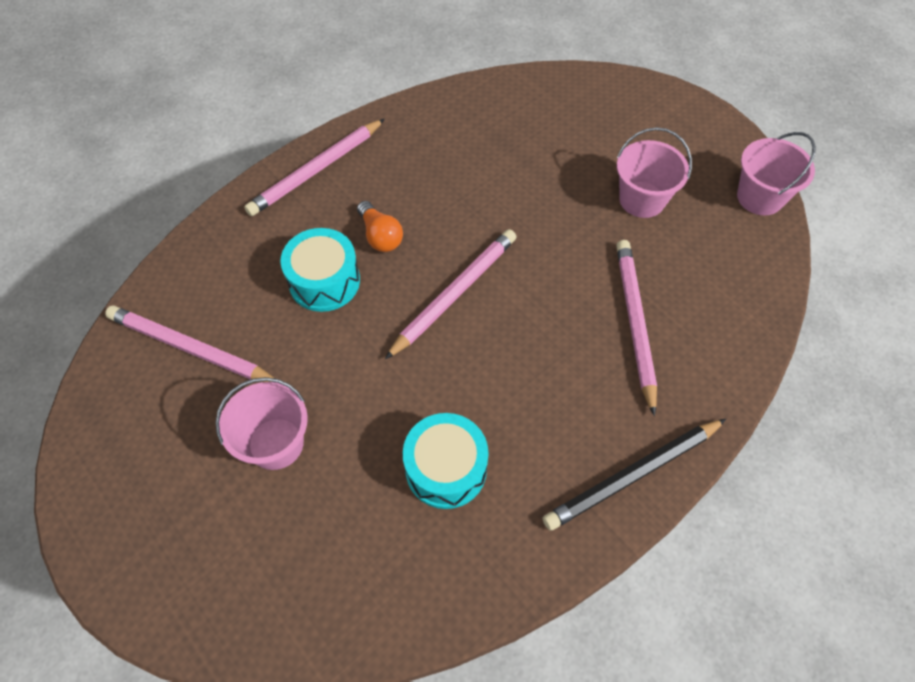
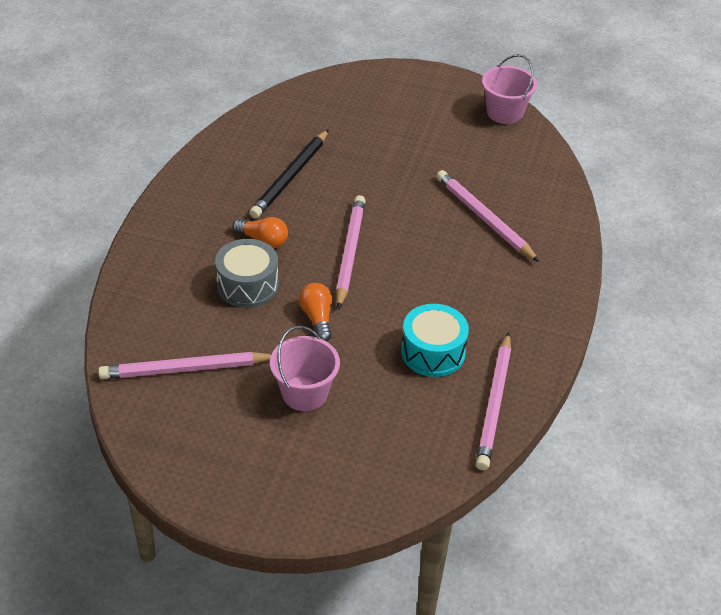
camera: 35 degrees left, 15 degrees down
pink pencil [244,119,385,216] -> pink pencil moved to [476,332,511,470]
turquoise drum [281,228,360,312] -> grey drum [215,239,279,308]
black pencil [543,419,726,530] -> black pencil moved to [249,129,329,219]
pink bucket [617,127,692,218] -> none
none -> orange light bulb [299,283,332,341]

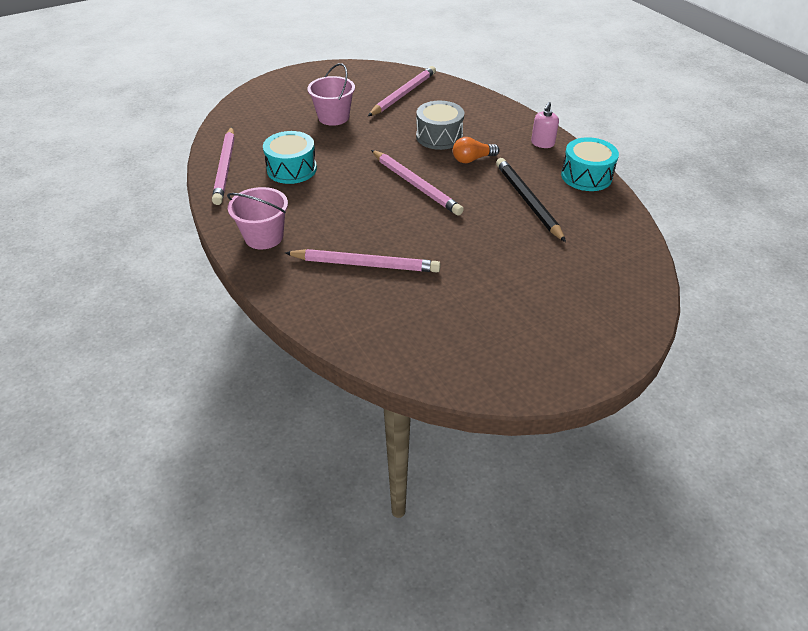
camera: 135 degrees right, 0 degrees up
orange light bulb [299,283,332,341] -> none
pink pencil [476,332,511,470] -> pink pencil turned 150 degrees counterclockwise [212,127,235,205]
pink bucket [482,54,537,124] -> pink bucket moved to [227,187,288,249]
none -> pink soap dispenser [531,102,559,148]
none -> turquoise drum [561,137,619,191]

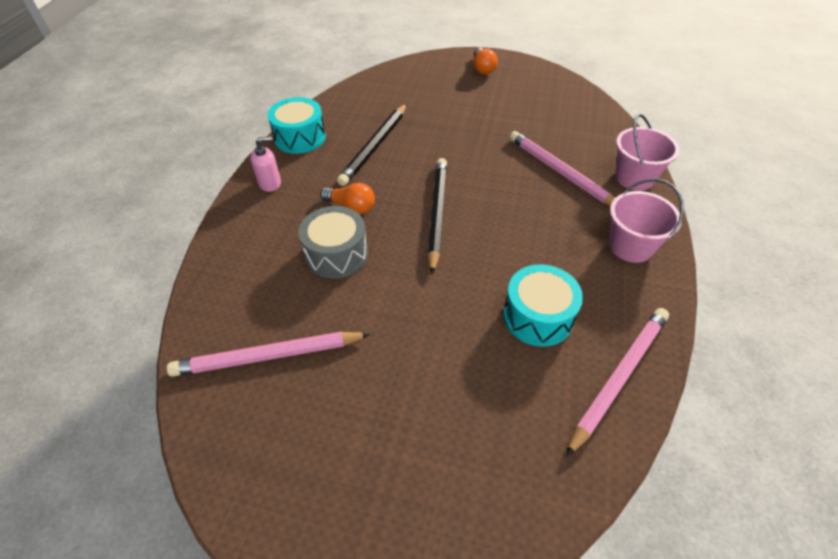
camera: 135 degrees left, 5 degrees up
pink bucket [307,63,355,126] -> pink bucket moved to [615,114,679,191]
pink pencil [371,150,464,216] -> black pencil [427,158,447,274]
none -> orange light bulb [474,48,498,74]

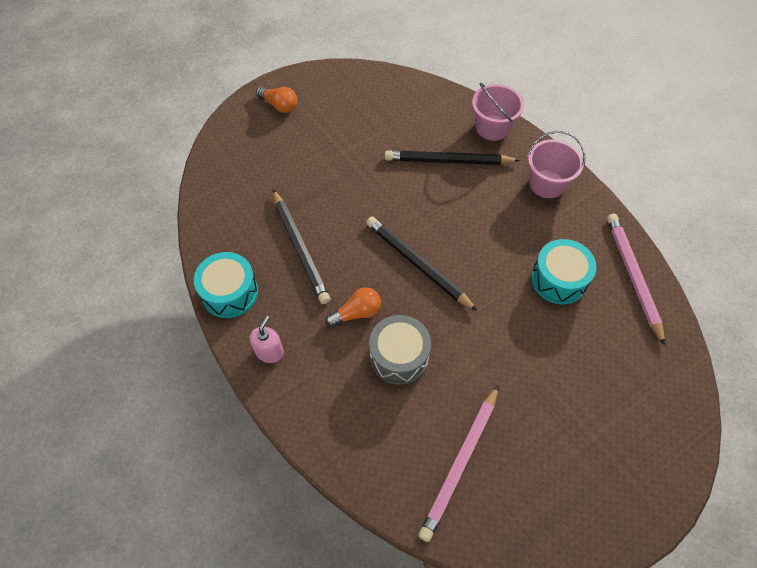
camera: 50 degrees left, 10 degrees up
pink pencil [510,131,615,206] -> black pencil [385,150,520,165]

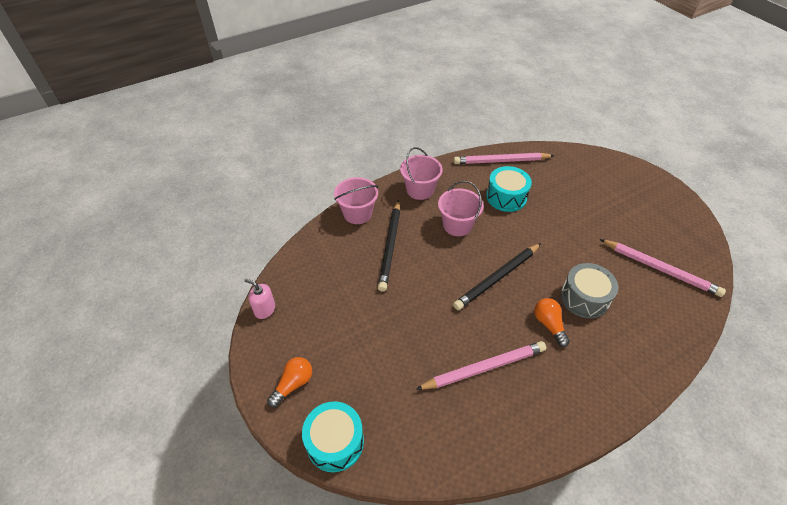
camera: 85 degrees left, 10 degrees down
turquoise drum [194,252,258,318] -> turquoise drum moved to [302,401,364,472]
pink soap dispenser [250,315,284,363] -> pink soap dispenser moved to [244,279,275,319]
black pencil [273,189,330,304] -> pink pencil [416,341,546,390]
none -> pink bucket [438,181,483,236]

